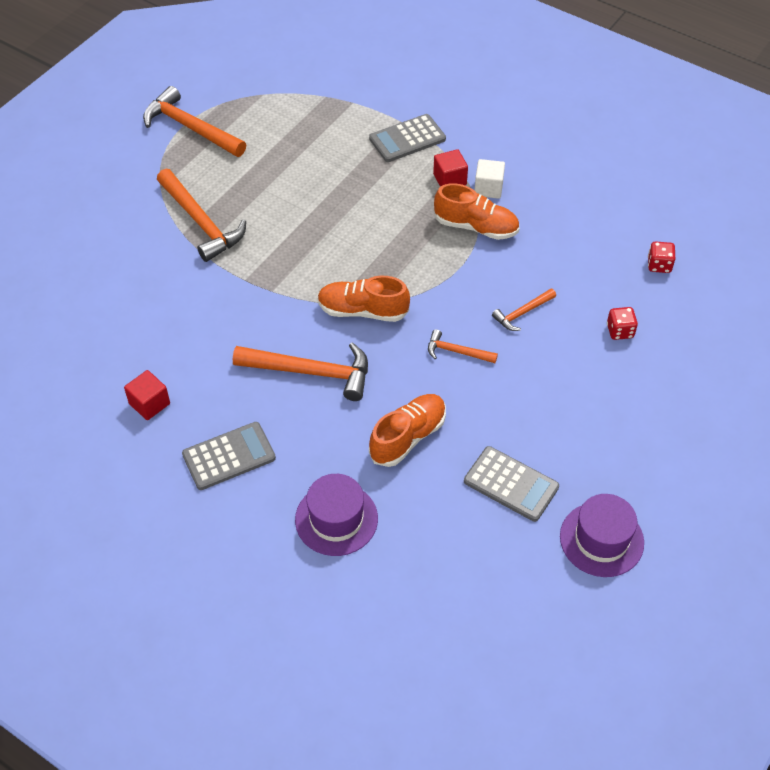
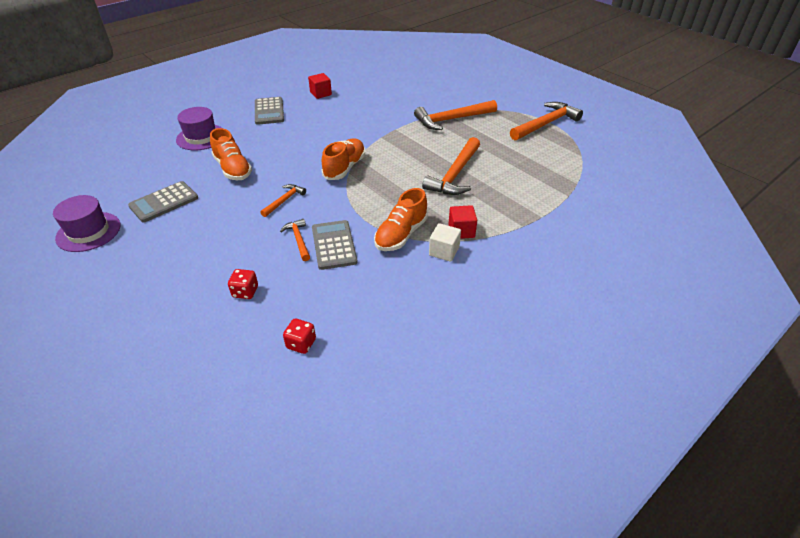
camera: 105 degrees right, 10 degrees down
orange hammer [233,343,368,401] -> orange hammer moved to [422,137,480,195]
grey calculator [369,114,446,162] -> grey calculator moved to [312,220,358,270]

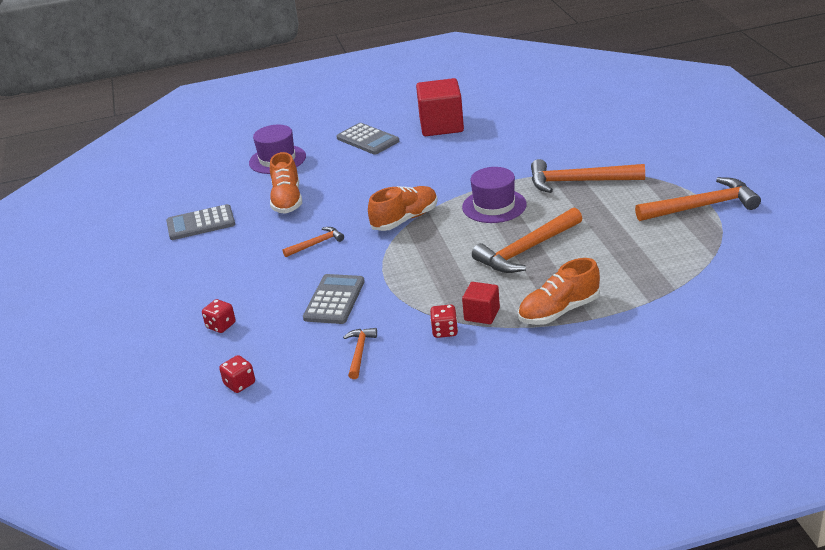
camera: 30 degrees right, 10 degrees down
purple hat [53,195,120,252] -> purple hat moved to [462,167,527,223]
grey calculator [255,97,284,125] -> grey calculator turned 60 degrees counterclockwise [337,123,399,155]
orange hammer [280,219,310,261] -> orange hammer moved to [343,328,377,379]
red cube [308,73,332,99] -> red cube [416,78,464,136], size x1.86
orange shoe [374,188,428,251] -> orange shoe moved to [518,258,600,325]
white cube [429,223,461,262] -> red dice [430,305,458,338]

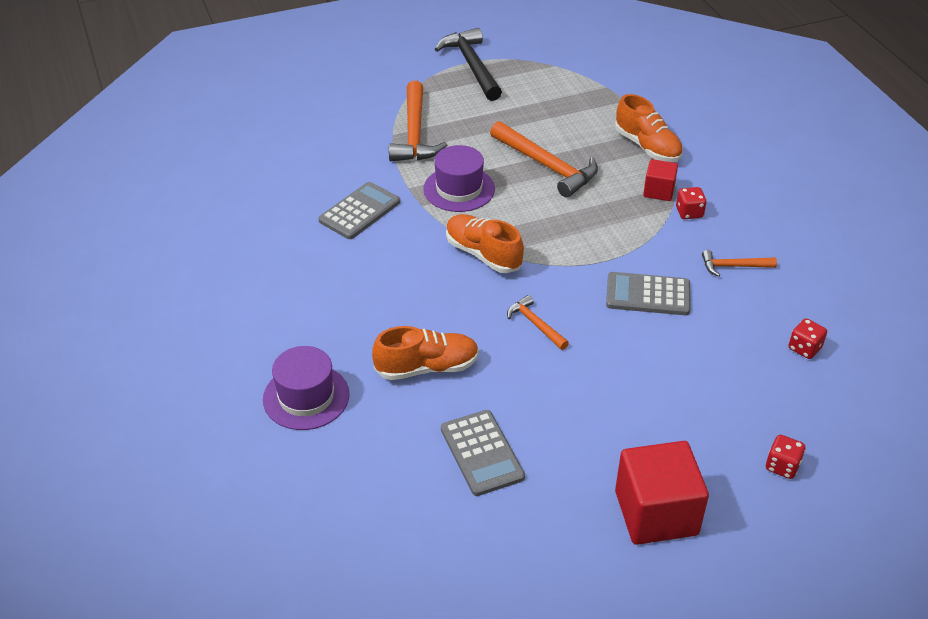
camera: 100 degrees left, 10 degrees up
red dice [202,299,236,333] -> red dice moved to [766,435,806,479]
grey calculator [337,123,399,155] -> grey calculator moved to [318,182,400,239]
red cube [416,78,464,136] -> red cube moved to [615,441,709,545]
orange hammer [635,177,761,221] -> black hammer [435,28,502,101]

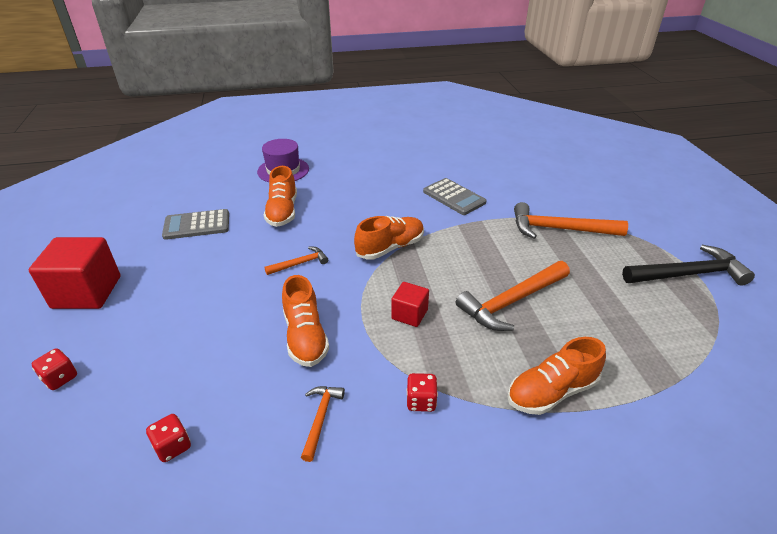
camera: 100 degrees right, 5 degrees down
purple hat [423,145,495,212] -> none
grey calculator [606,272,691,315] -> orange shoe [282,275,329,367]
red cube [643,159,678,201] -> red cube moved to [391,282,429,327]

